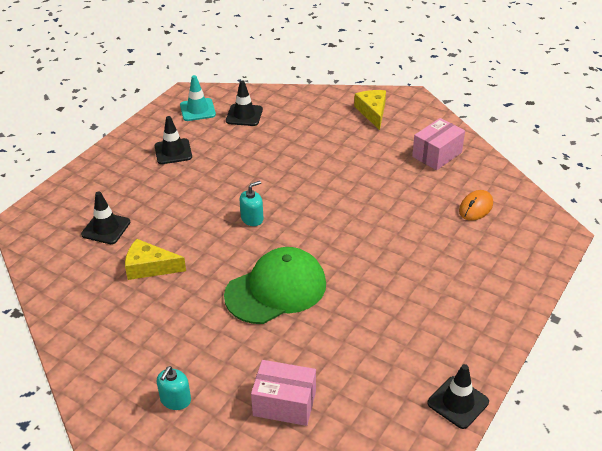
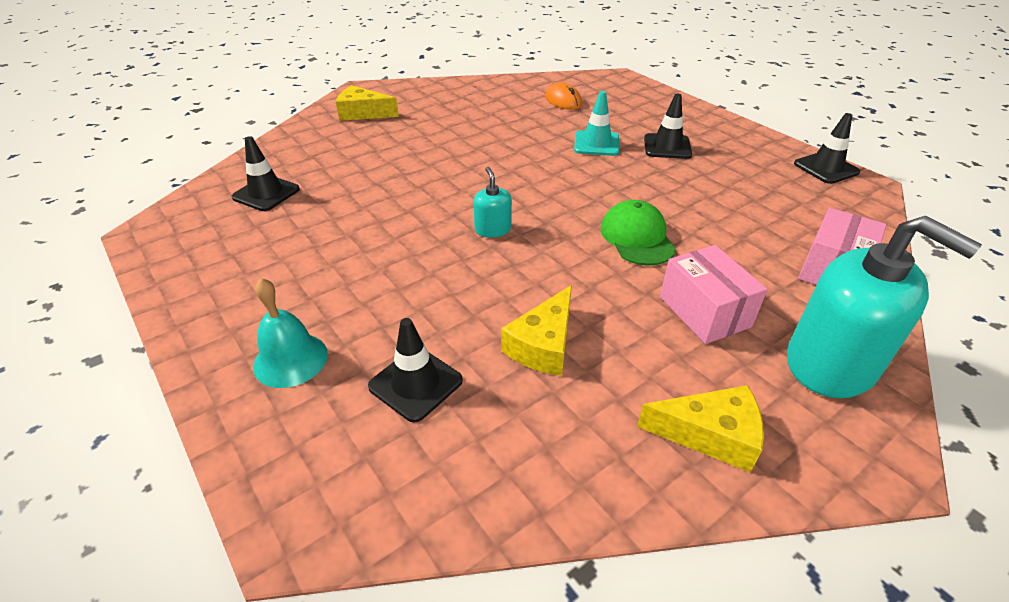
camera: 70 degrees left, 0 degrees up
black traffic cone [155,116,192,164] -> black traffic cone moved to [644,94,692,159]
turquoise soap dispenser [157,366,191,410] -> turquoise soap dispenser [787,216,982,398], size x2.18
turquoise traffic cone [180,75,216,121] -> turquoise traffic cone moved to [574,91,620,156]
green cap [224,247,326,324] -> green cap [601,200,676,266], size x0.64
pink box [412,118,465,170] -> pink box moved to [660,245,768,344]
none -> turquoise bell [253,278,328,388]
none -> yellow cheese [637,385,764,473]

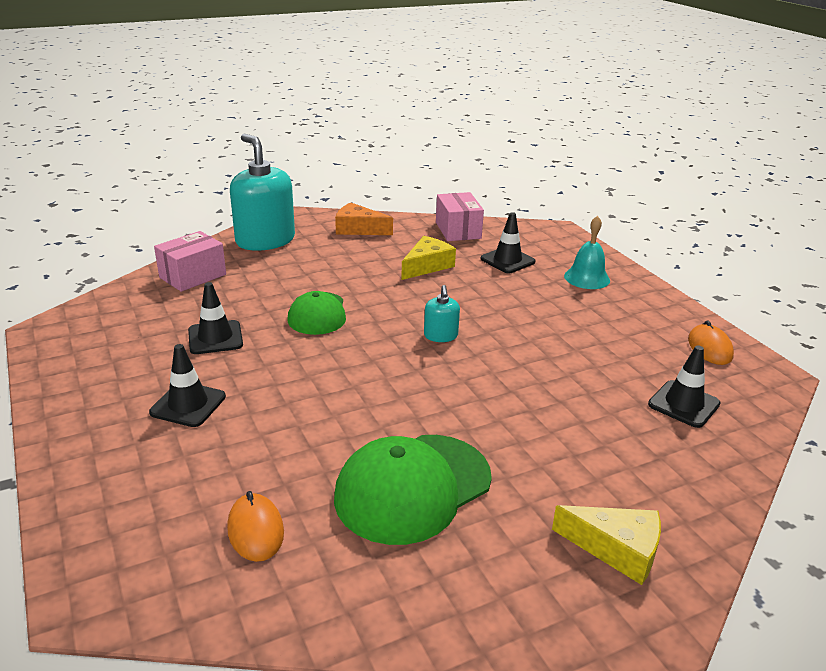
camera: 170 degrees left, 10 degrees down
turquoise traffic cone [574,91,620,156] -> none
yellow cheese [637,385,764,473] -> orange cheese [335,202,393,235]
pink box [660,245,768,344] -> pink box moved to [436,192,484,241]
black traffic cone [794,113,860,184] -> black traffic cone moved to [188,282,243,354]
none -> green cap [334,435,492,545]
none -> orange mouse [688,320,734,365]

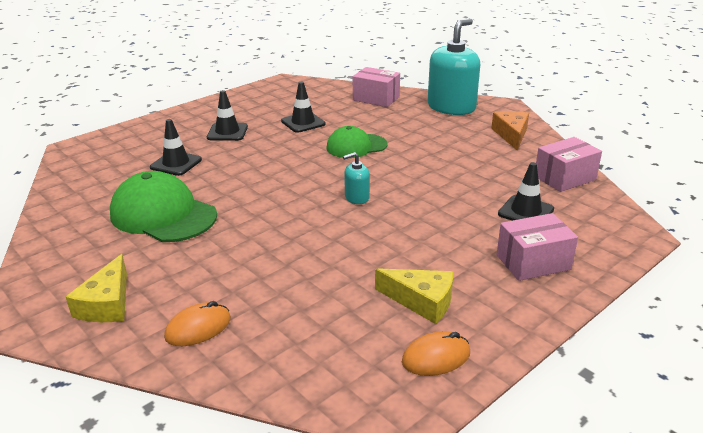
camera: 75 degrees right, 0 degrees up
orange mouse [227,491,284,562] -> orange mouse moved to [164,301,231,346]
yellow cheese [401,236,456,280] -> yellow cheese moved to [375,268,453,324]
turquoise bell [564,216,610,289] -> pink box [497,213,578,281]
black traffic cone [648,345,721,428] -> black traffic cone moved to [150,119,202,176]

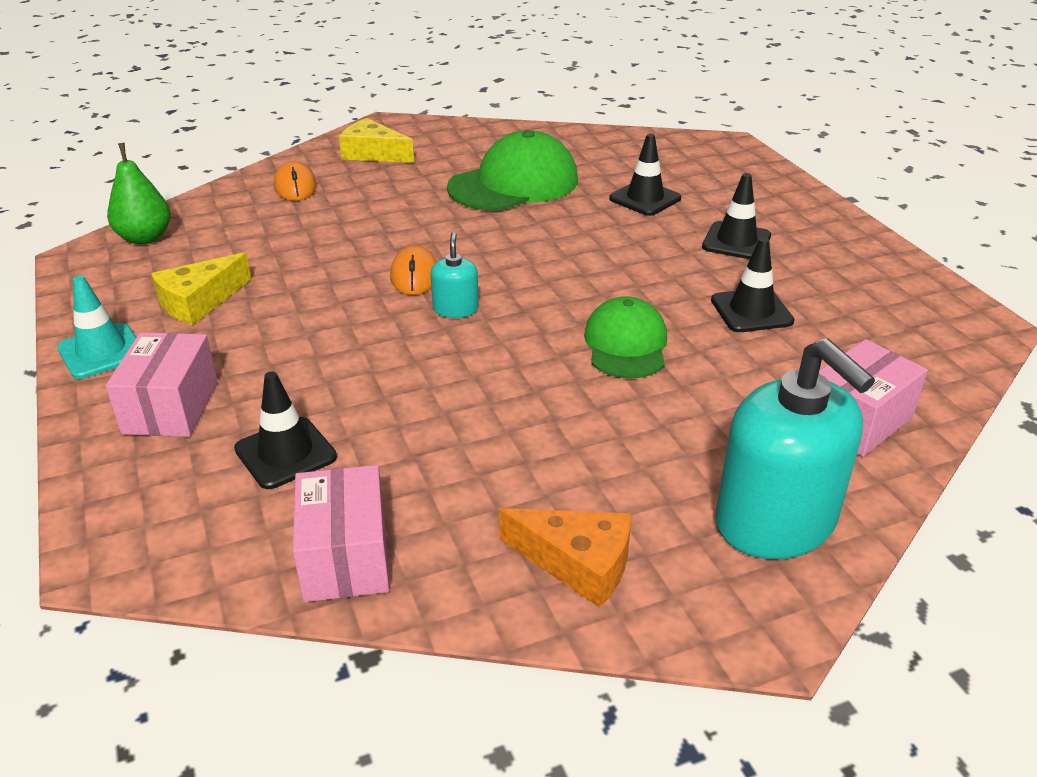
camera: 110 degrees right, 5 degrees up
orange mouse [402,331,470,376] -> orange mouse moved to [390,245,437,295]
none -> turquoise traffic cone [57,275,136,379]
none -> green pear [107,143,171,245]

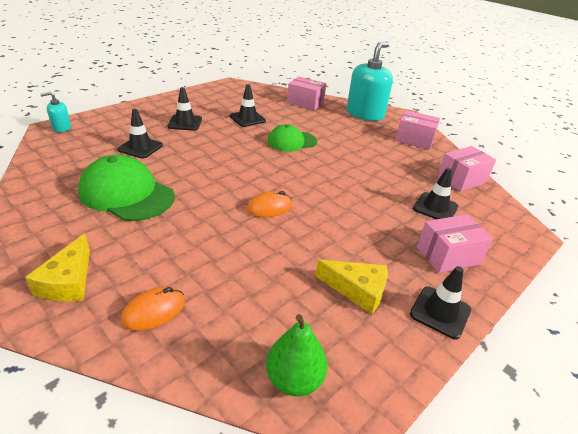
camera: 115 degrees left, 0 degrees up
turquoise traffic cone [57,275,136,379] -> black traffic cone [410,266,471,339]
turquoise soap dispenser [431,232,479,318] -> turquoise soap dispenser moved to [40,92,71,132]
orange cheese [499,508,631,608] -> pink box [395,110,440,150]

